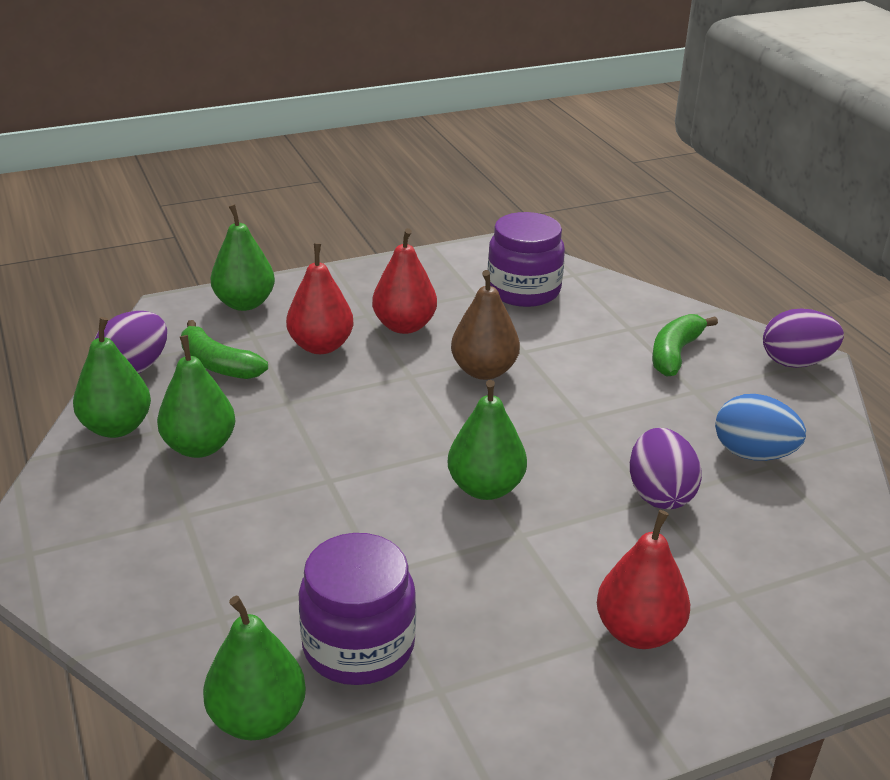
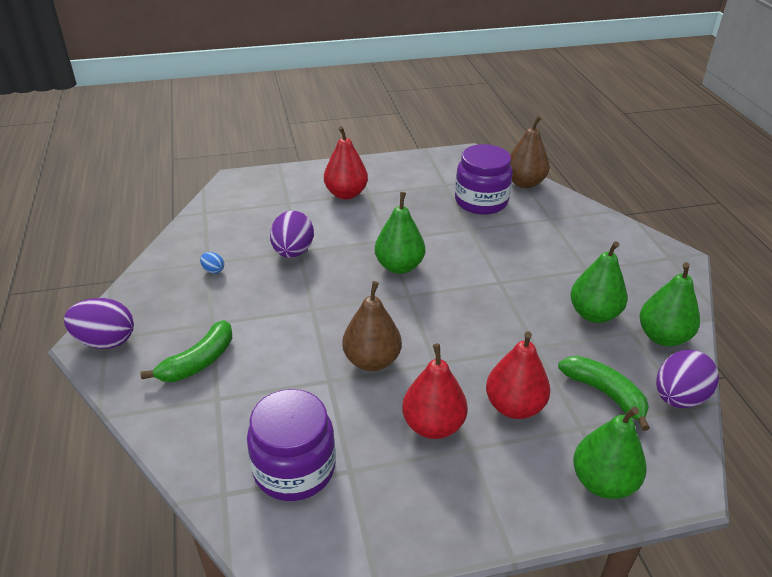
camera: 170 degrees left, 5 degrees up
green pear [203,596,306,740] -> brown pear [510,116,549,188]
blue egg [715,394,806,461] -> blue egg [200,252,224,274], size x0.46

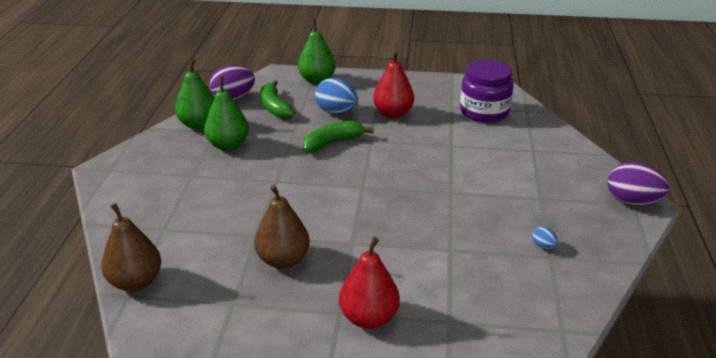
camera: 160 degrees left, 5 degrees down
green banana [140,320,232,382] -> green banana moved to [302,121,373,153]
purple egg [270,211,314,258] -> none
brown pear [342,281,402,371] -> brown pear moved to [254,185,310,269]
green pear [375,192,425,274] -> none
purple jar [455,144,513,215] -> none
red pear [486,331,550,419] -> blue egg [315,78,358,114]

